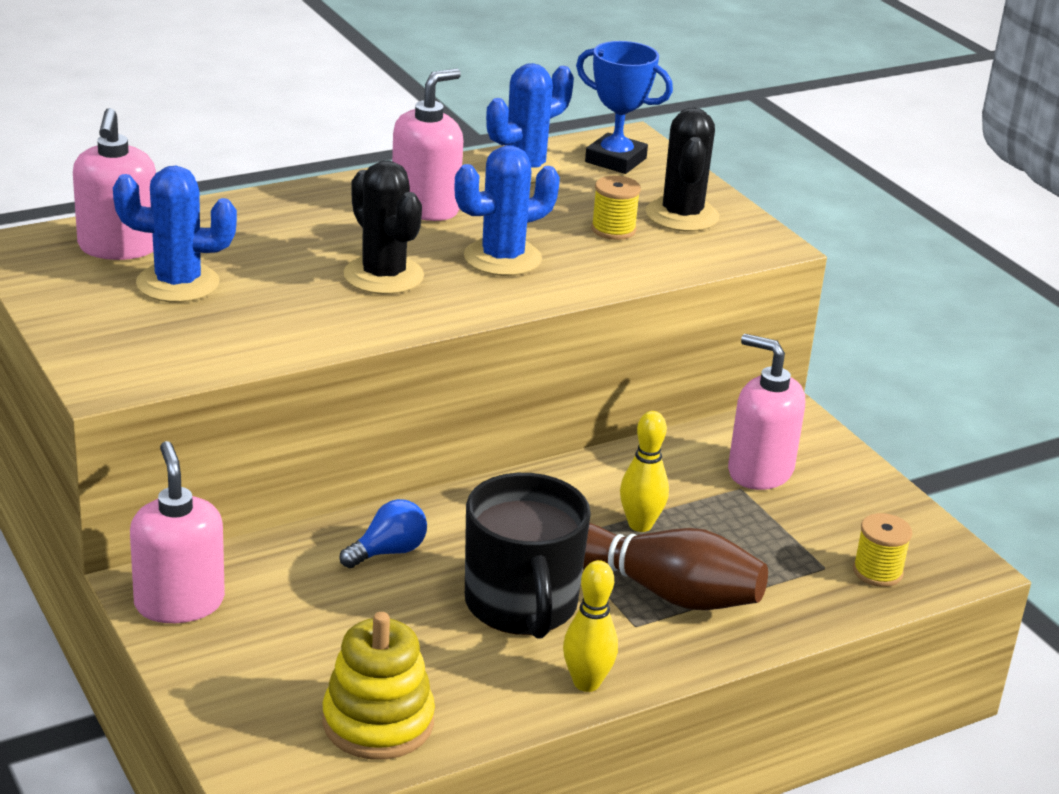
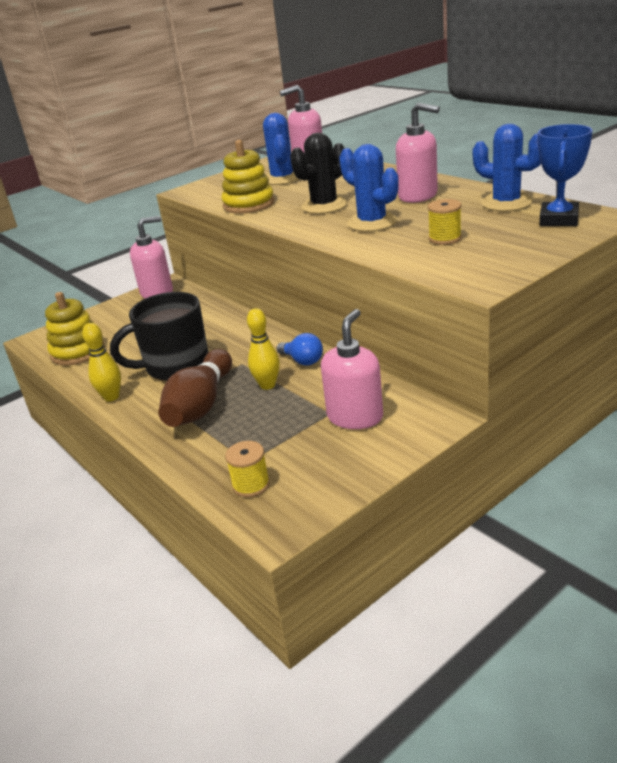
camera: 85 degrees right, 0 degrees up
blue light bulb [340,499,427,568] -> blue light bulb moved to [276,333,323,366]
black cactus [646,108,719,232] -> none
none -> yellow stacking toy [221,140,274,214]

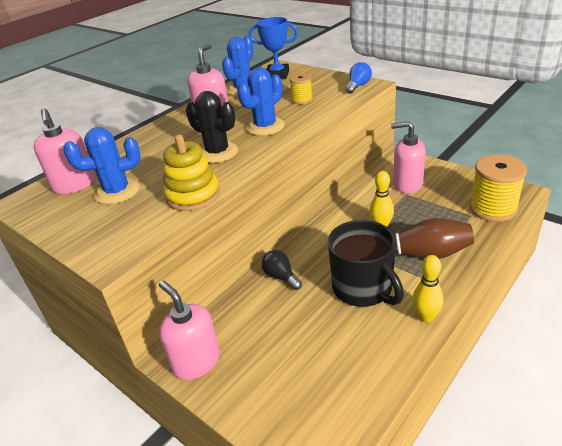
camera: 100 degrees left, 5 degrees up
yellow stacking toy [45,292,104,365] -> none
yellow spool [225,441,270,497] -> yellow spool [469,154,527,222], size x1.91
blue light bulb [276,333,323,366] -> blue light bulb moved to [346,62,372,94]
none -> black light bulb [262,250,302,290]

